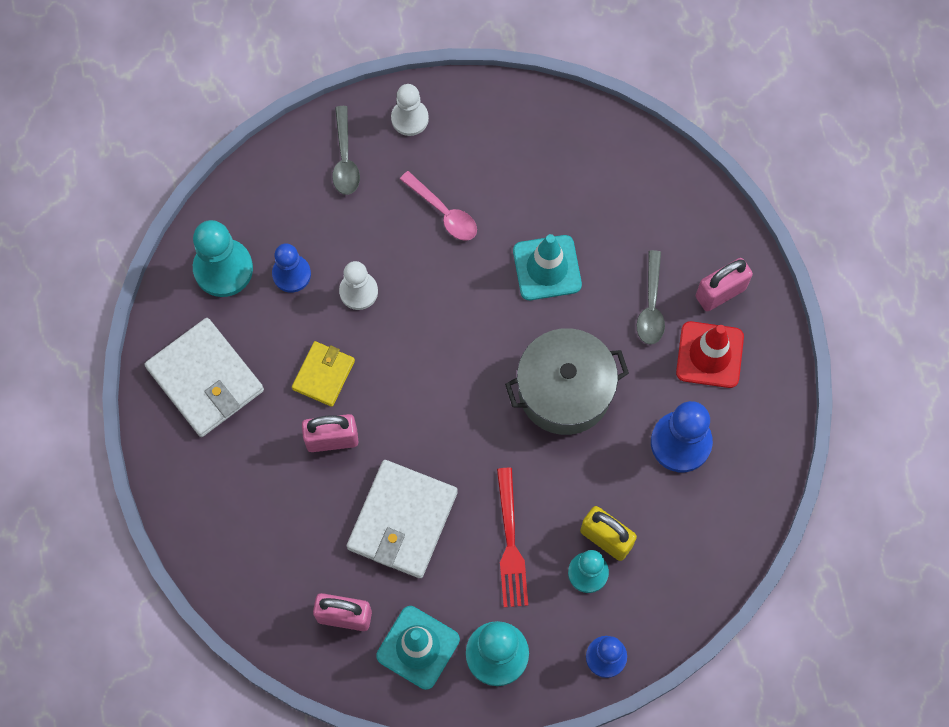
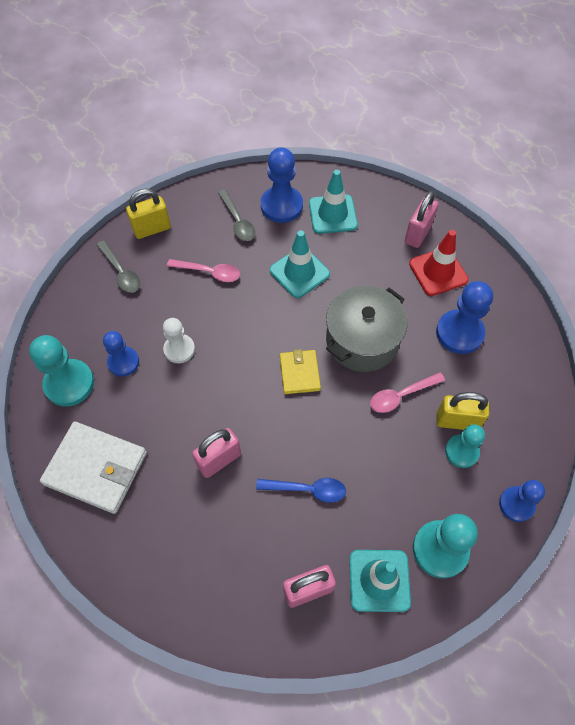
camera: 30 degrees left, 10 degrees down
yellow wallet [292,341,355,407] -> yellow wallet moved to [280,349,321,394]
white wallet [347,460,458,578] -> blue spoon [256,478,346,503]
white pawn [391,84,429,136] -> yellow padlock [126,188,171,239]
red fork [497,468,528,607] -> none
grey spoon [637,250,665,345] -> grey spoon moved to [218,190,255,241]
none -> blue pawn [261,147,303,223]
none -> turquoise traffic cone [309,170,358,234]
none -> pink spoon [370,372,445,413]

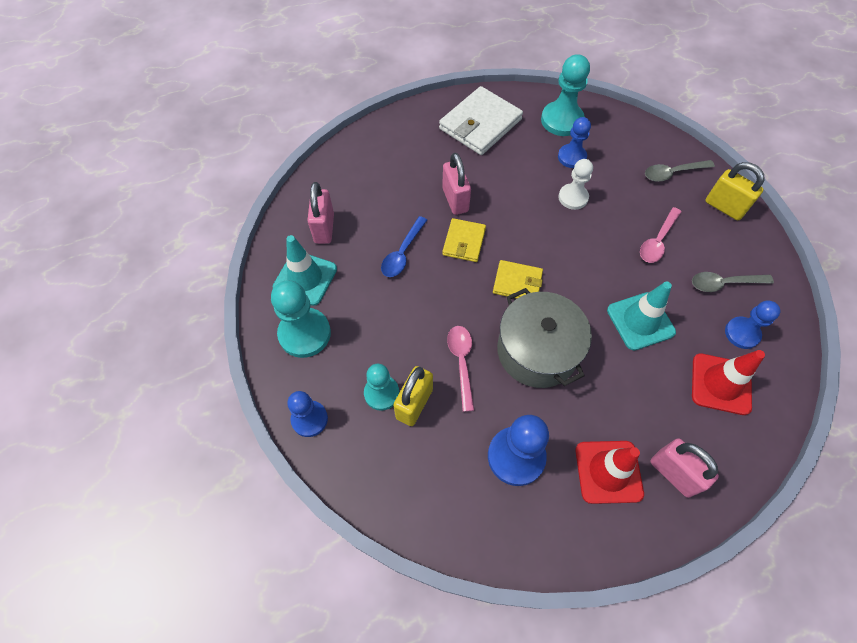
camera: 110 degrees right, 0 degrees up
yellow padlock [126,188,171,239] -> yellow padlock turned 45 degrees counterclockwise [705,162,765,220]
blue pawn [261,147,303,223] -> blue pawn [725,300,781,349], size x0.65
turquoise traffic cone [309,170,358,234] -> red traffic cone [692,350,765,415]
none -> yellow wallet [442,218,486,262]

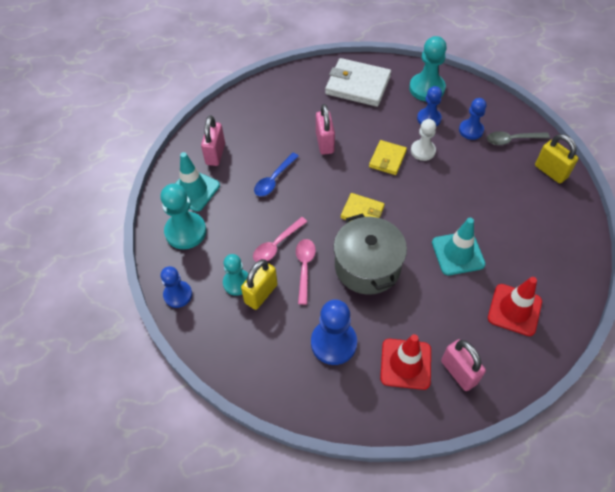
camera: 10 degrees right, 5 degrees down
white wallet [439,86,523,155] -> white wallet turned 60 degrees clockwise [325,58,391,107]
yellow wallet [442,218,486,262] -> yellow wallet moved to [369,140,407,175]
pink spoon [640,207,682,263] -> pink spoon moved to [253,217,307,262]
grey spoon [692,272,774,292] -> none
blue pawn [725,300,781,349] -> blue pawn moved to [459,98,486,140]

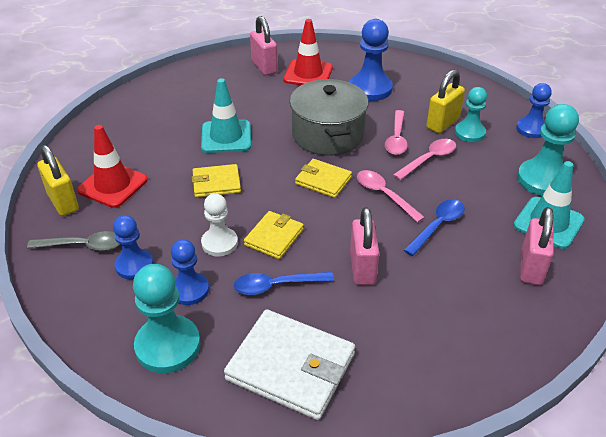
camera: 175 degrees left, 15 degrees down
red traffic cone [488,277,542,336] -> red traffic cone moved to [77,125,148,208]
none -> yellow wallet [192,164,241,197]
none -> blue spoon [234,272,334,295]
none -> pink spoon [357,170,425,223]

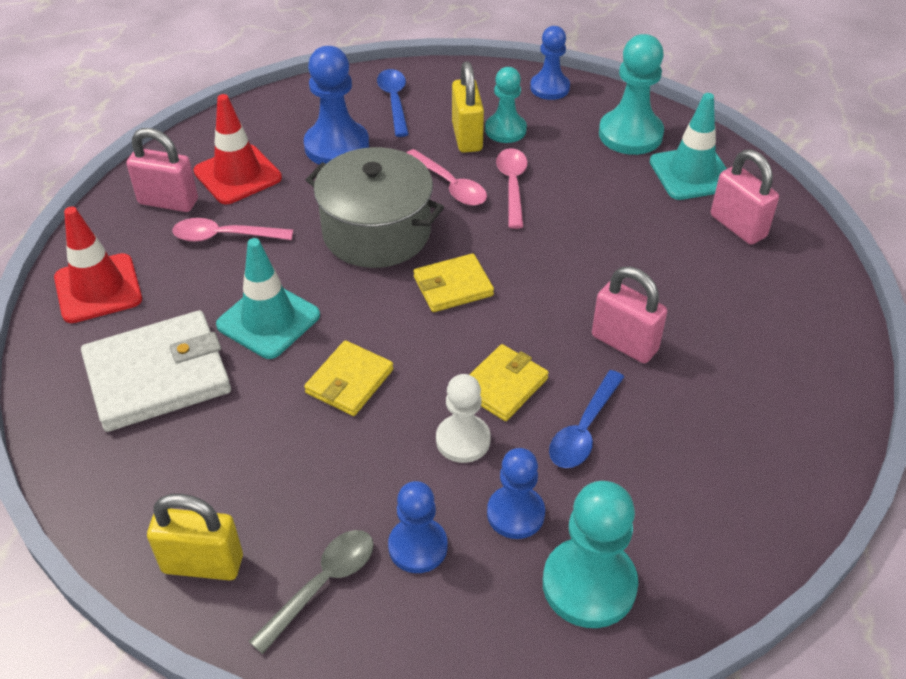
camera: 50 degrees left, 5 degrees up
red traffic cone [77,125,148,208] -> red traffic cone moved to [54,206,142,323]
white wallet [224,309,355,420] -> white wallet moved to [81,310,231,432]
yellow wallet [244,211,304,259] -> yellow wallet turned 60 degrees clockwise [469,344,549,421]
pink spoon [357,170,425,223] -> pink spoon moved to [172,218,293,242]
blue spoon [404,199,465,256] -> blue spoon moved to [377,69,409,137]

